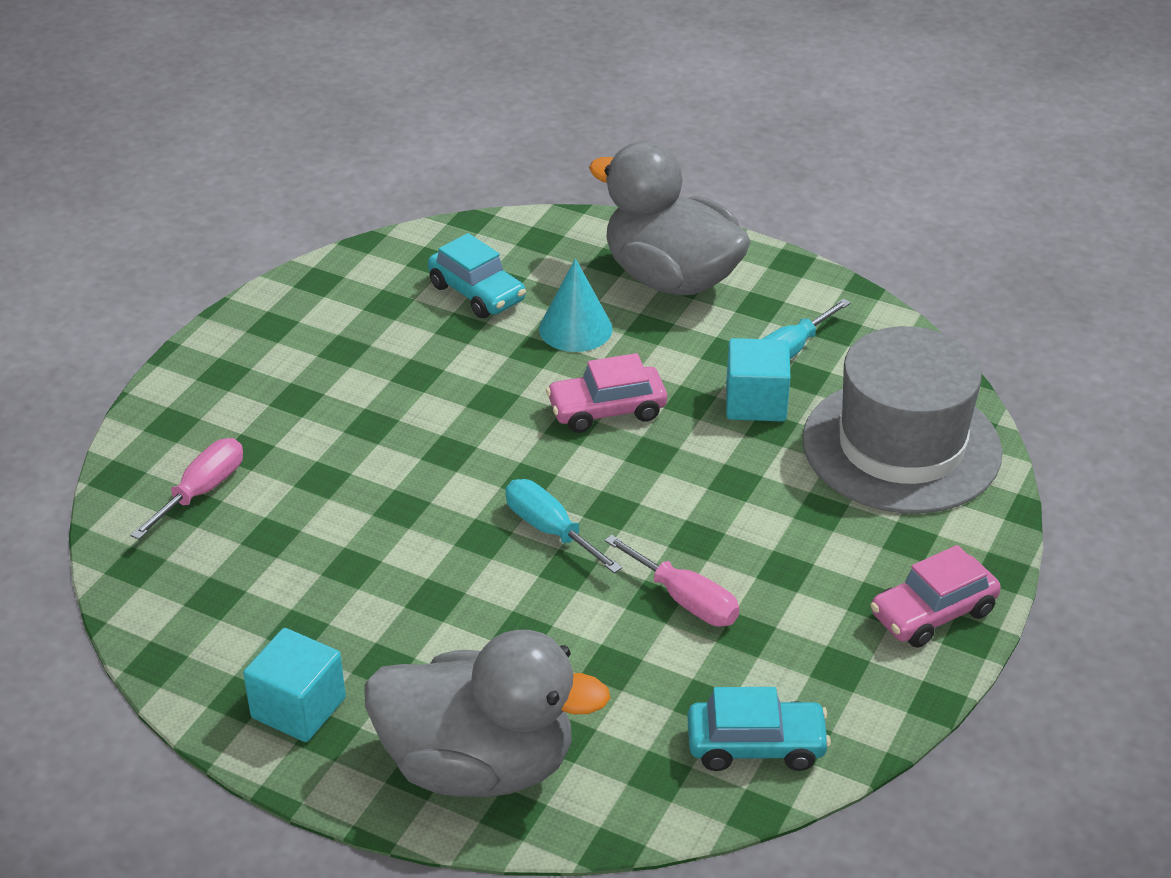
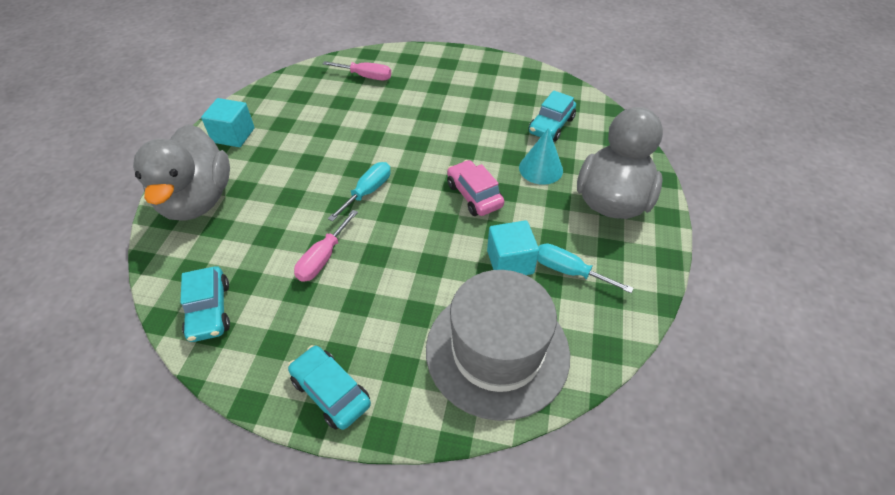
camera: 75 degrees right, 10 degrees up
pink car [870,545,1001,648] -> turquoise car [288,345,371,430]

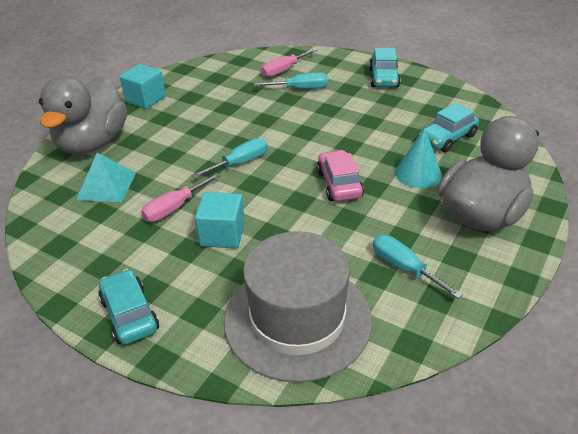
camera: 20 degrees right, 10 degrees down
turquoise car [180,266,230,342] -> turquoise car moved to [369,48,401,87]
pink screwdriver [323,61,391,81] -> pink screwdriver turned 105 degrees clockwise [261,48,318,77]
turquoise cube [487,220,539,275] -> turquoise cube moved to [195,192,245,248]
none -> turquoise pyramid [76,152,136,202]
none -> turquoise screwdriver [255,73,328,89]

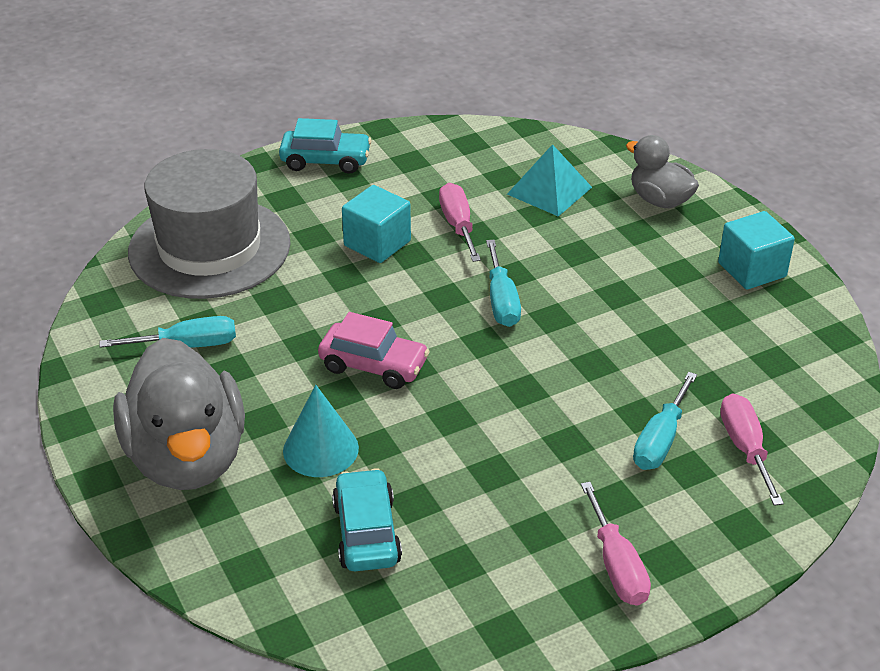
camera: 120 degrees right, 0 degrees up
grey duck [39,76,127,154] -> grey duck [626,135,699,208], size x0.54
turquoise car [369,48,401,87] -> pink screwdriver [581,482,651,605]

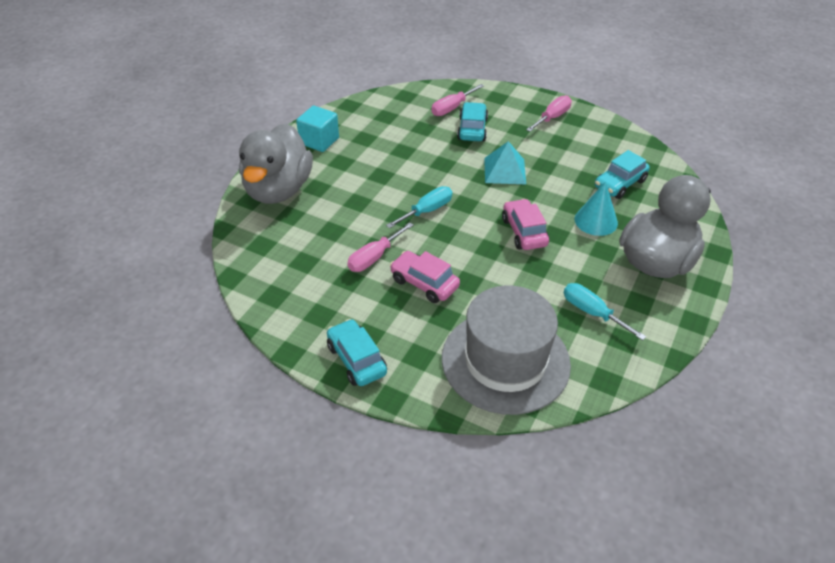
camera: 125 degrees left, 5 degrees up
turquoise cube [342,185,411,263] -> pink car [390,251,460,303]
turquoise pyramid [507,144,592,216] -> turquoise pyramid moved to [484,141,526,184]
grey duck [626,135,699,208] -> grey duck [239,123,313,204], size x1.84
turquoise screwdriver [633,372,697,470] -> turquoise car [457,102,488,141]

